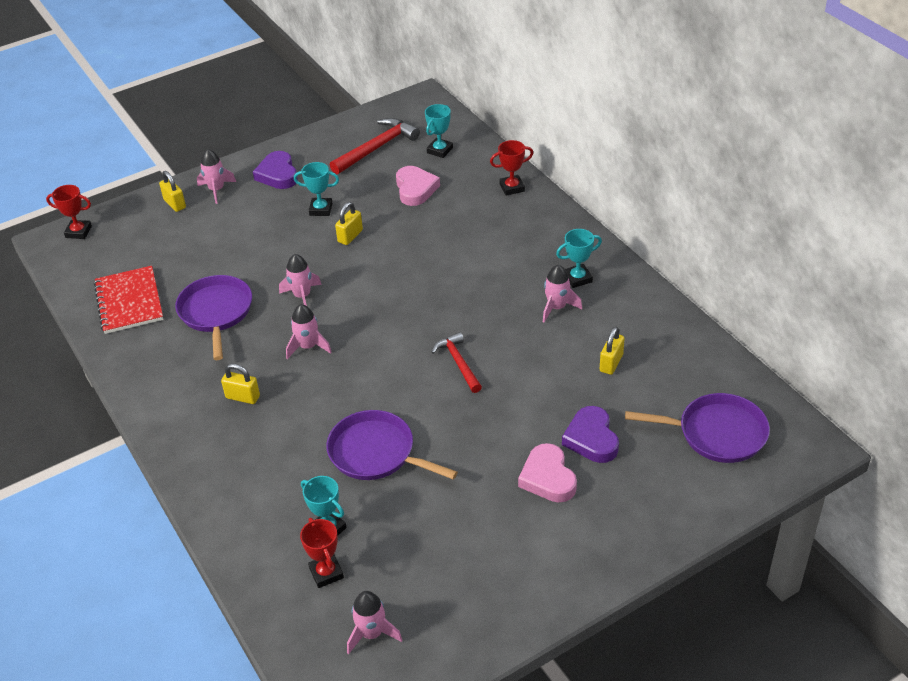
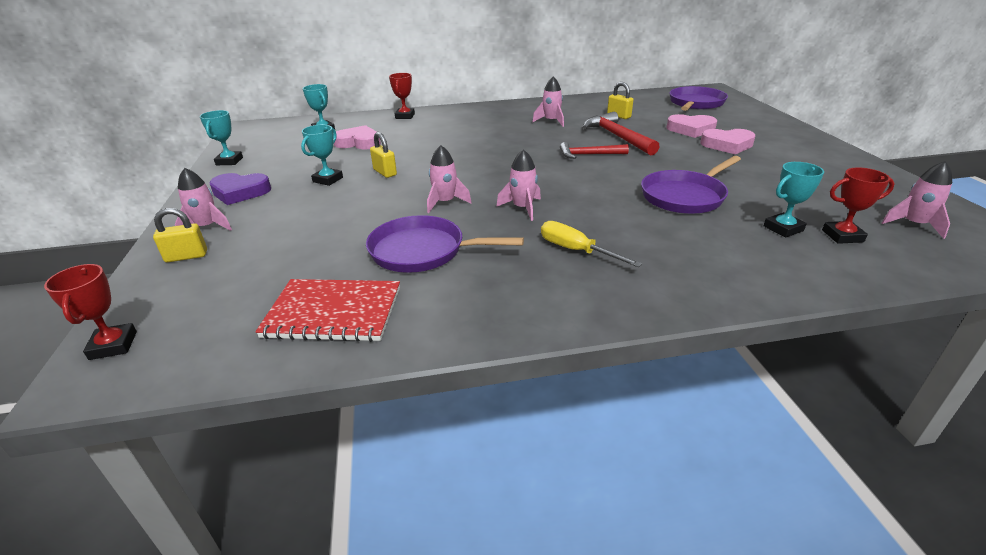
camera: 70 degrees left, 10 degrees down
red trophy [46,185,92,239] -> red trophy turned 45 degrees counterclockwise [44,264,137,360]
yellow padlock [221,363,260,404] -> yellow screwdriver [541,221,642,267]
red hammer [330,118,420,175] -> red hammer moved to [583,112,660,156]
turquoise trophy [556,229,602,288] -> turquoise trophy moved to [200,110,243,165]
purple heart [562,406,619,463] -> pink heart [667,114,717,138]

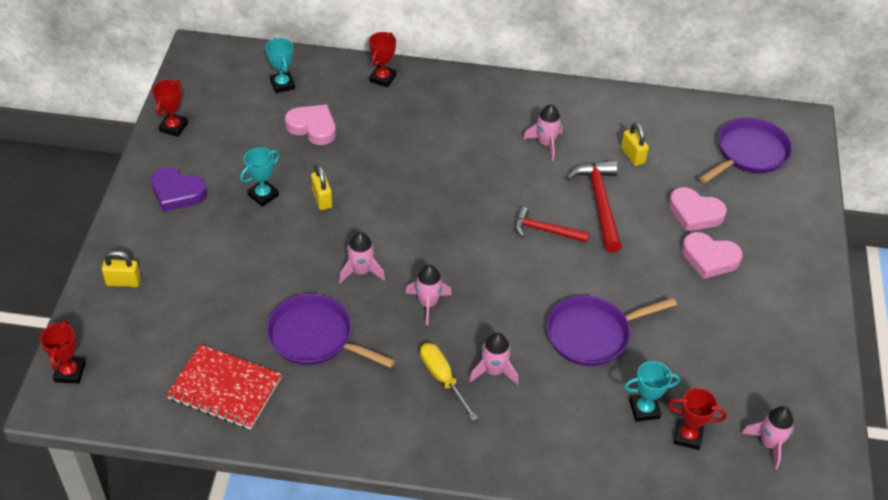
camera: 15 degrees right, 15 degrees up
pink rocket [175,168,232,231] -> pink rocket moved to [469,333,518,385]
turquoise trophy [200,110,243,165] -> red trophy [152,80,188,137]

